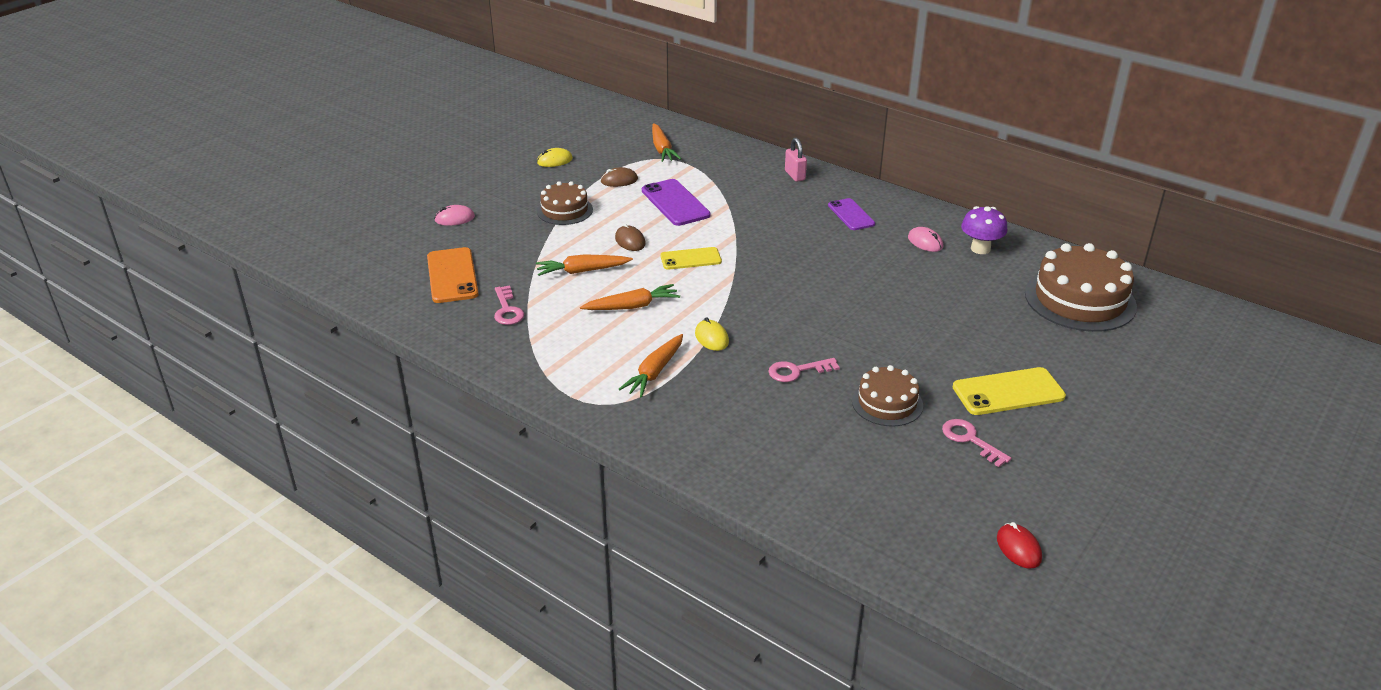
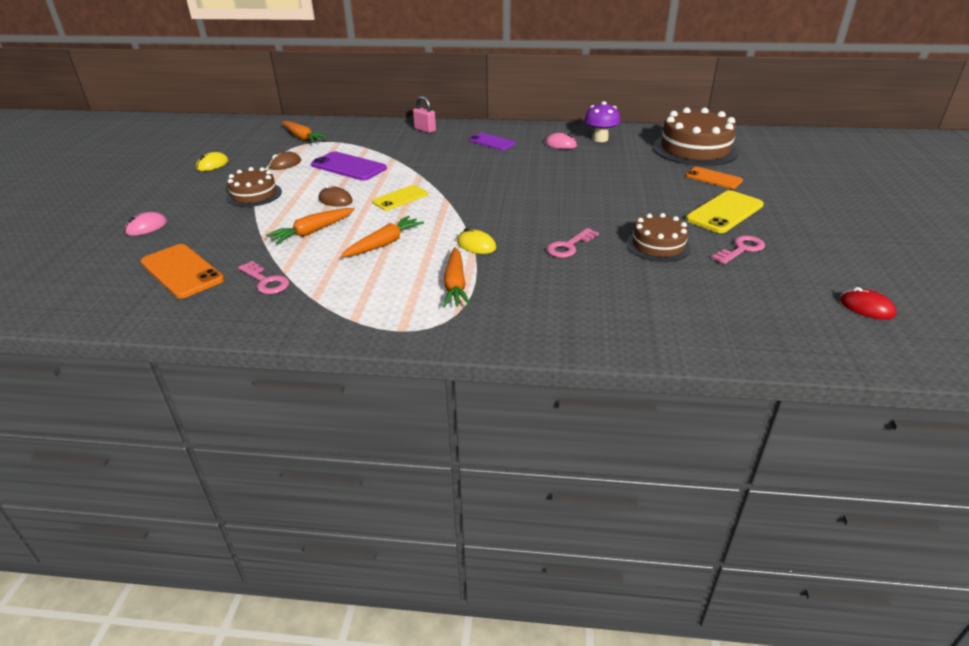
camera: 30 degrees left, 0 degrees up
pink key [942,419,1012,467] -> pink key turned 120 degrees clockwise [711,236,765,264]
none -> orange phone [686,167,743,189]

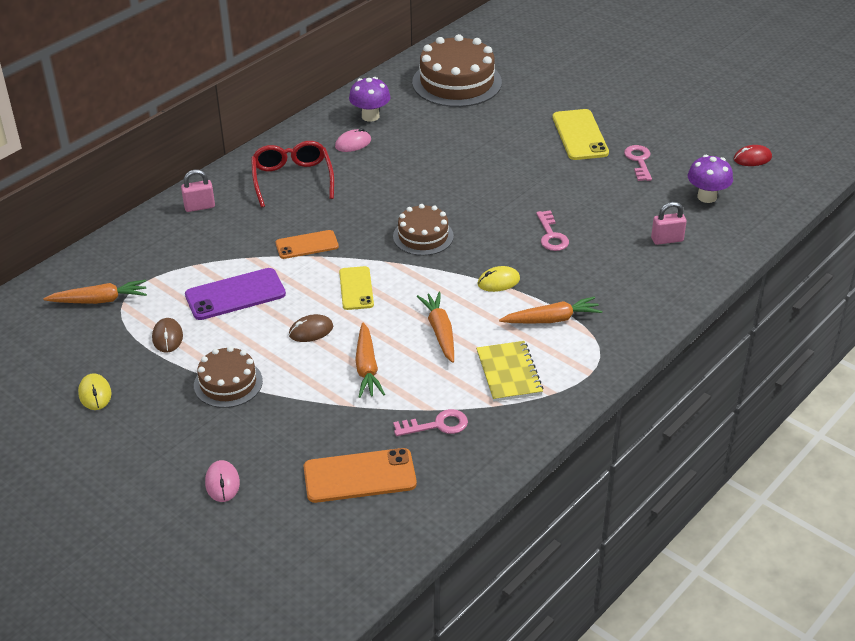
camera: 55 degrees left, 5 degrees up
orange carrot [443,247,471,308] -> orange carrot turned 45 degrees counterclockwise [499,296,602,323]
purple phone [469,133,516,150] -> red glasses [251,141,334,207]
brown cake [626,213,691,262] -> brown cake moved to [393,204,454,256]
orange phone [686,167,743,189] -> orange phone moved to [276,230,339,259]
none -> yellow notebook [476,341,543,402]
none -> pink padlock [651,202,687,245]
none -> purple mushroom [688,155,733,203]

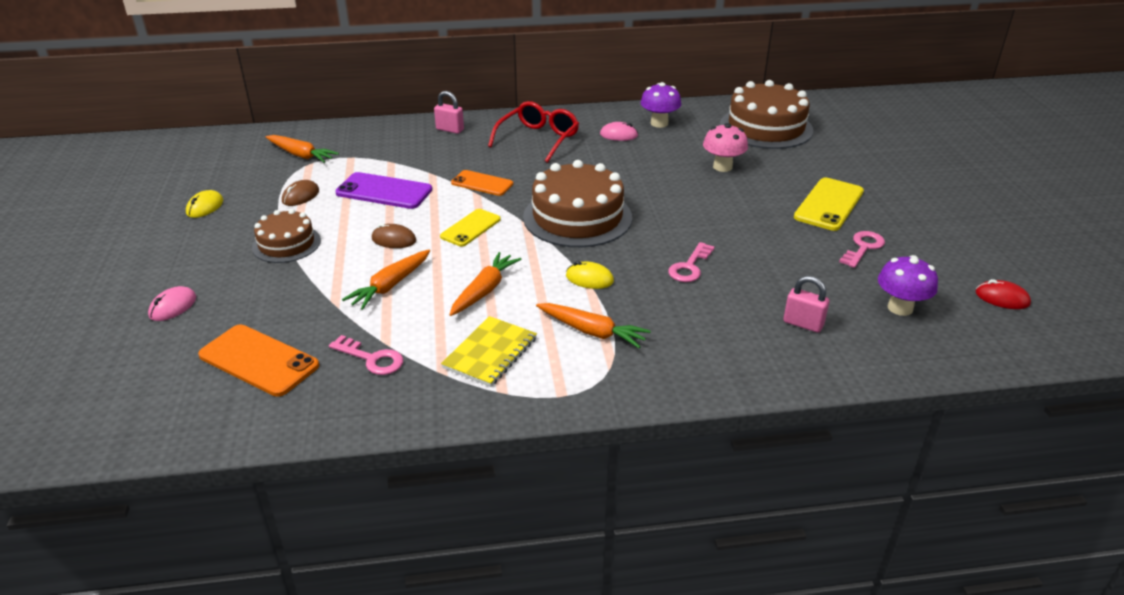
camera: 40 degrees right, 5 degrees down
brown cake [393,204,454,256] -> brown cake [523,160,632,247], size x1.72
none -> pink mushroom [703,123,748,172]

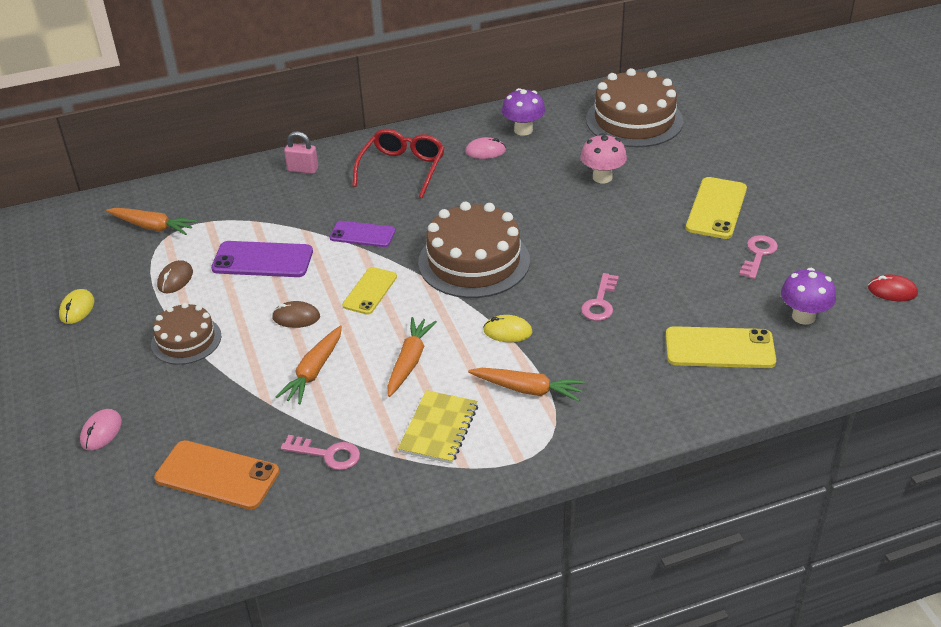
camera: 10 degrees left, 5 degrees up
orange phone [451,170,513,196] -> purple phone [330,221,395,247]
pink padlock [783,276,830,332] -> yellow phone [666,326,776,368]

